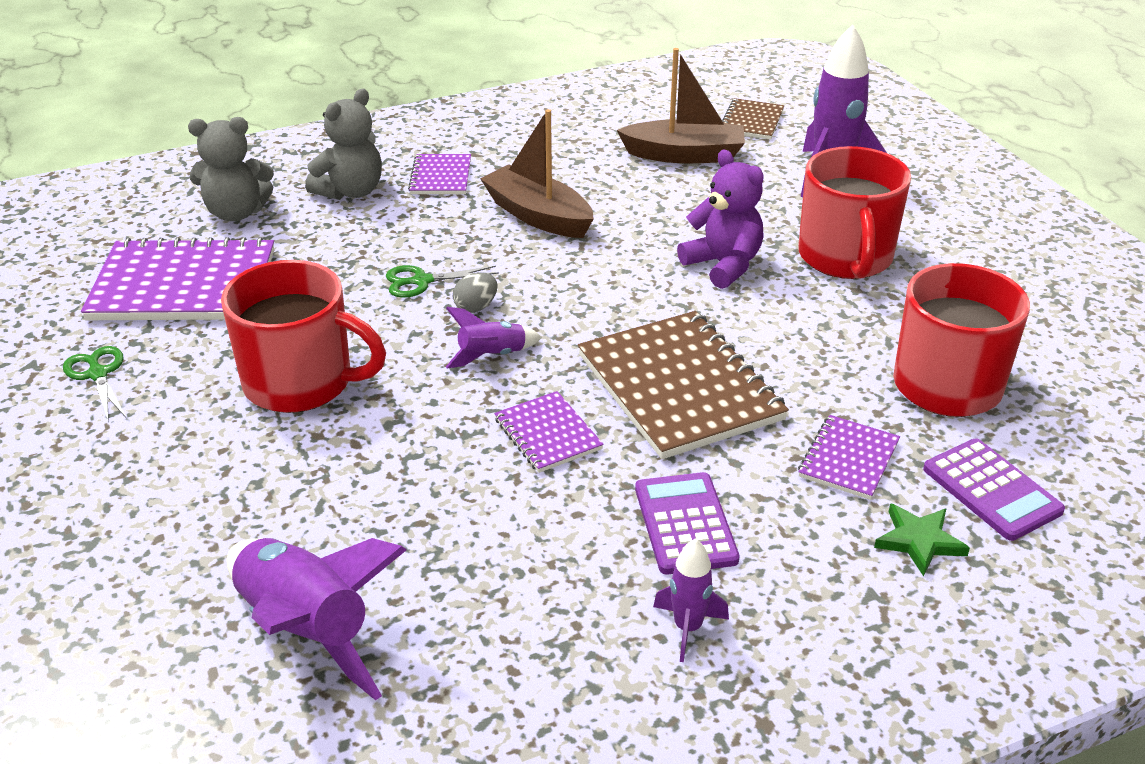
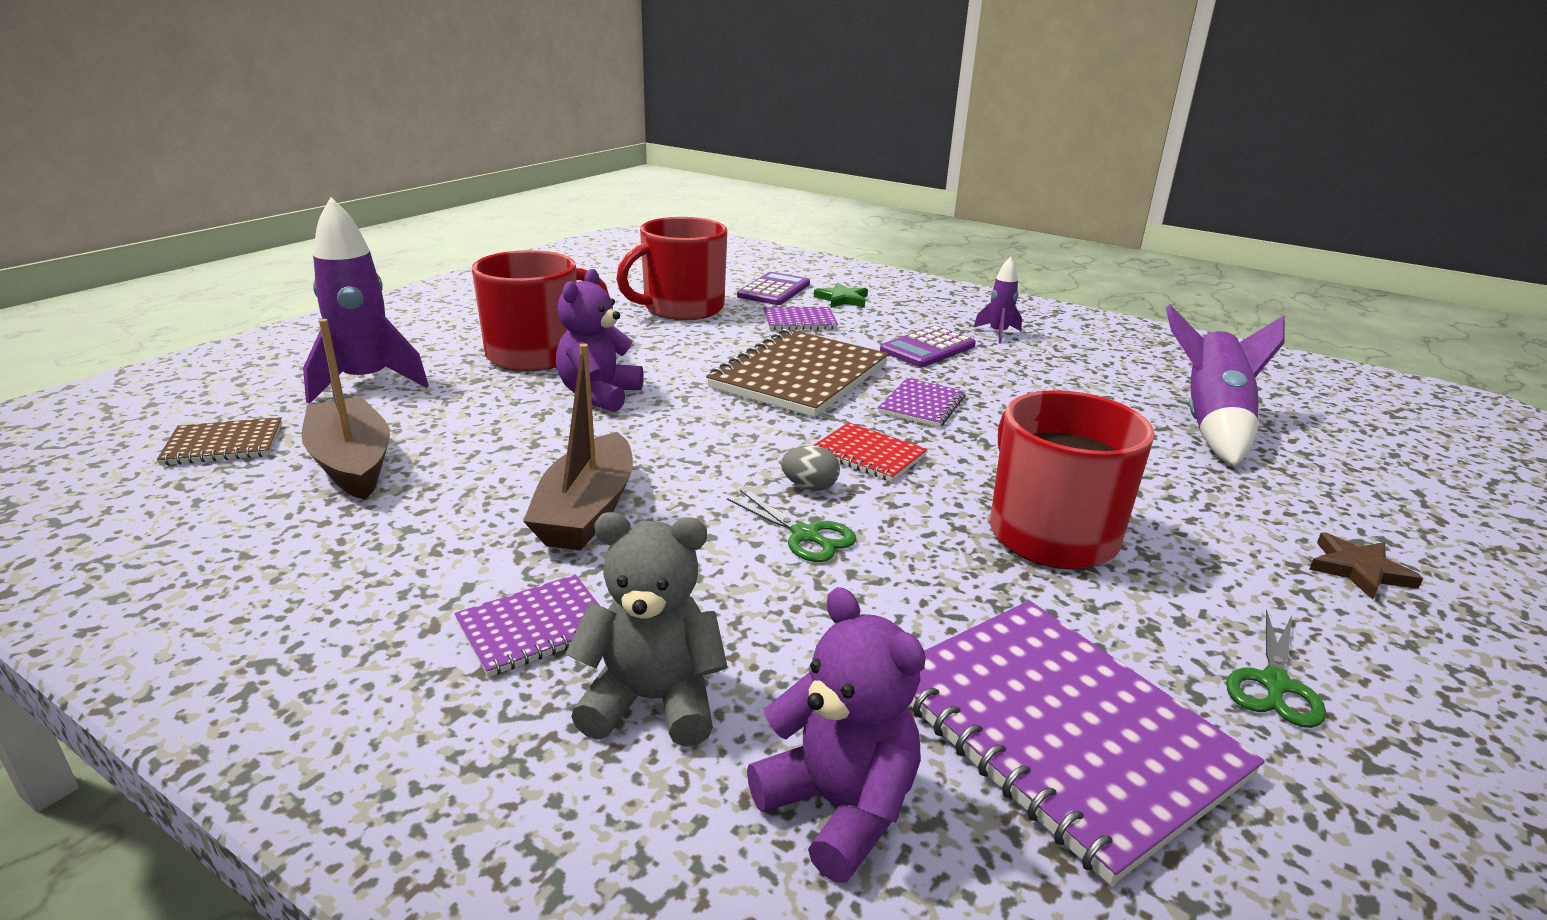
camera: 125 degrees left, 10 degrees down
grey teddy bear [188,117,274,221] -> purple teddy bear [747,587,926,883]
purple rocket [446,307,542,368] -> red notebook [813,422,928,482]
none -> brown star [1309,533,1423,600]

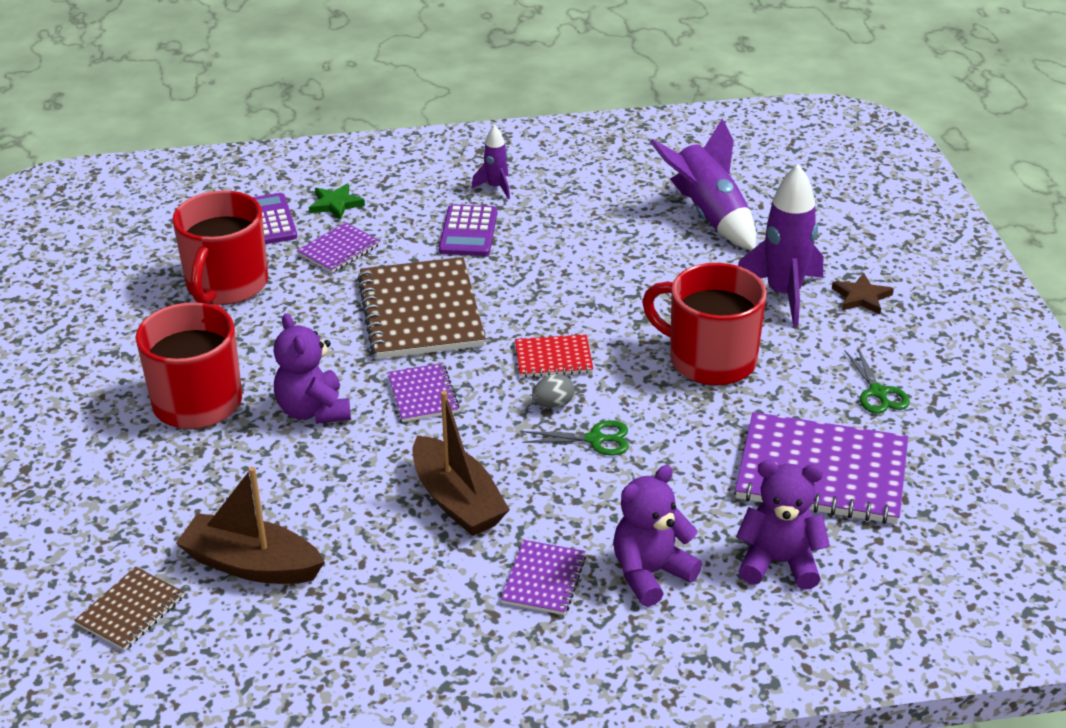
camera: 40 degrees left, 10 degrees up
purple rocket [303,197,429,404] -> purple rocket moved to [738,164,823,326]
grey teddy bear [565,512,728,747] -> purple teddy bear [613,465,702,607]
purple notebook [878,378,966,427] -> purple notebook moved to [388,363,460,422]

